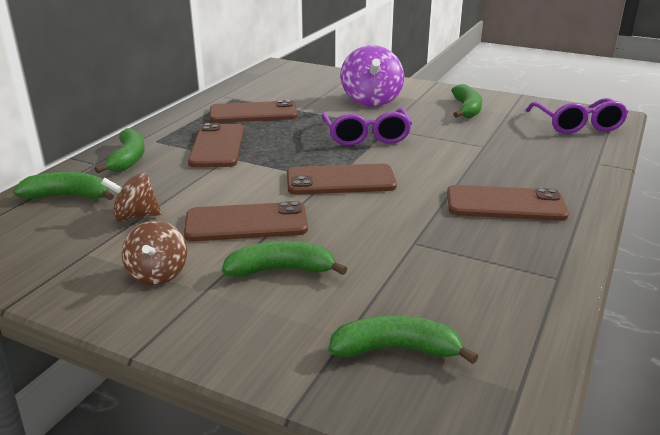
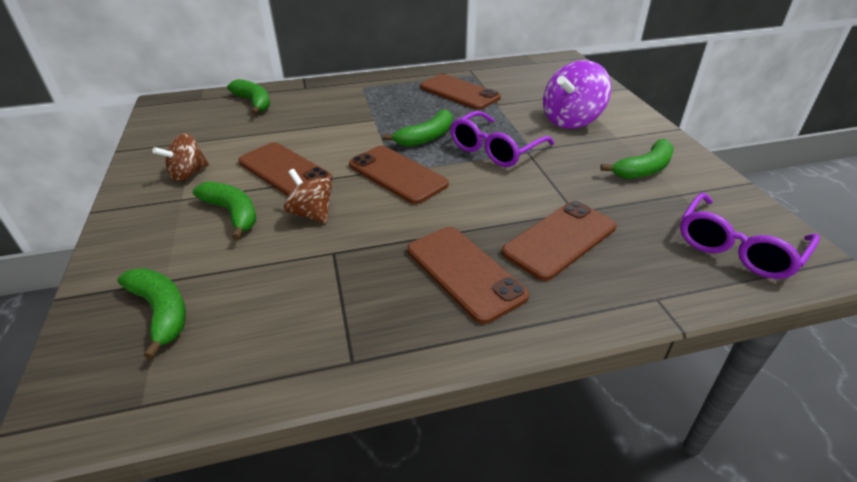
camera: 50 degrees right, 10 degrees up
green banana [95,128,145,173] -> green banana moved to [383,109,453,147]
brown spinning top [101,173,162,222] -> brown spinning top moved to [284,169,332,223]
brown phone [188,123,244,167] -> brown phone moved to [502,201,617,281]

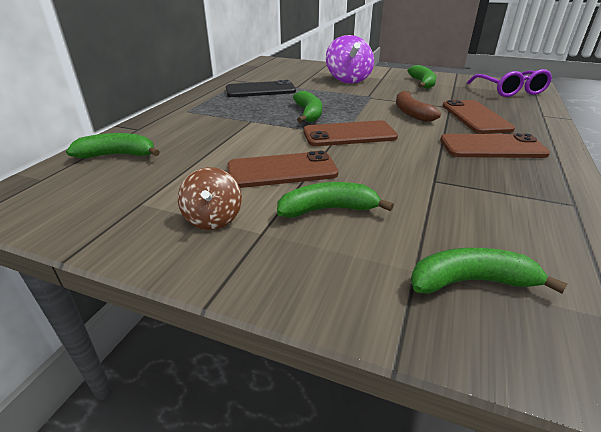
camera: 55 degrees left, 5 degrees down
brown spinning top [284,169,332,223] -> none
brown phone [420,74,501,110] -> black phone [226,80,296,97]
purple glasses [450,111,554,167] -> none
none -> brown banana [396,91,441,122]

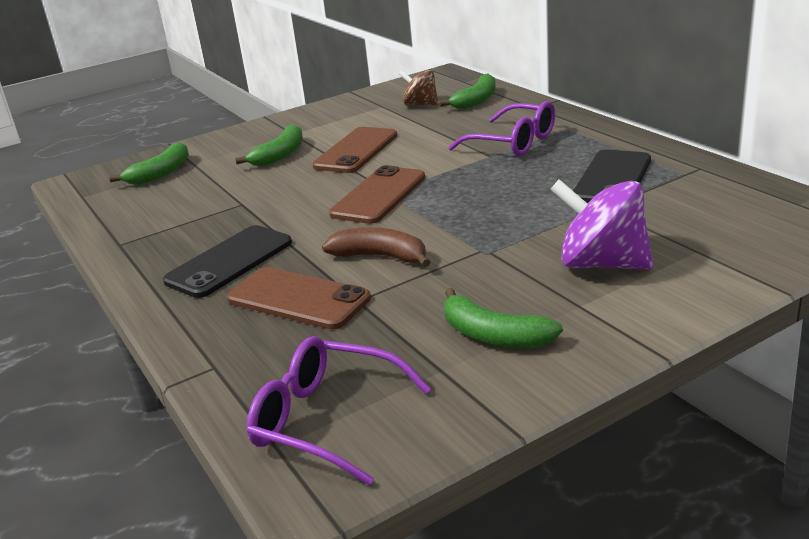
camera: 130 degrees right, 5 degrees down
brown spinning top [178,167,242,230] -> brown spinning top moved to [399,70,439,106]
green banana [293,91,322,123] -> none
brown phone [440,133,550,158] -> black phone [163,225,292,298]
none -> purple glasses [448,101,555,156]

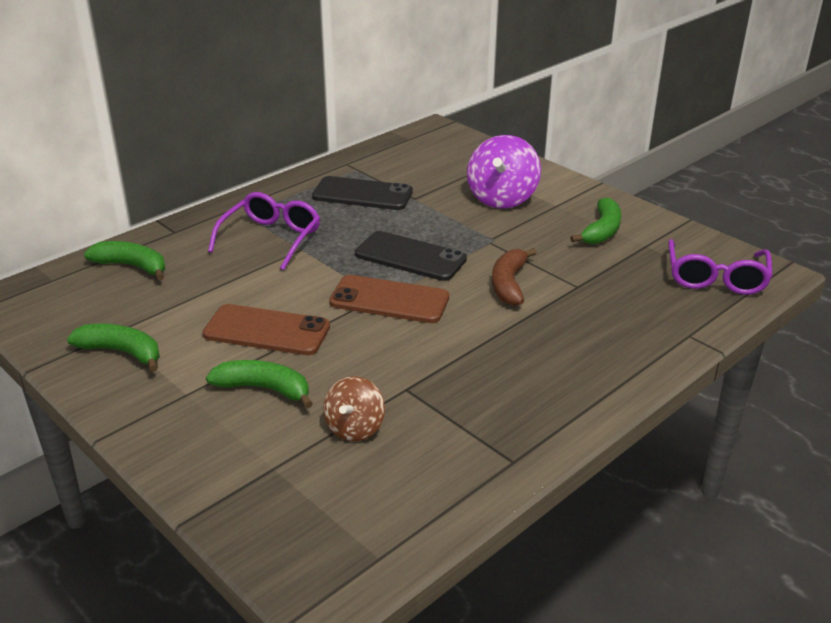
camera: 105 degrees left, 5 degrees up
green banana [109,142,189,185] -> green banana moved to [67,324,160,372]
black phone [163,225,292,298] -> black phone moved to [355,231,467,281]
brown phone [227,267,371,329] -> none
brown spinning top [399,70,439,106] -> brown spinning top moved to [323,376,385,441]

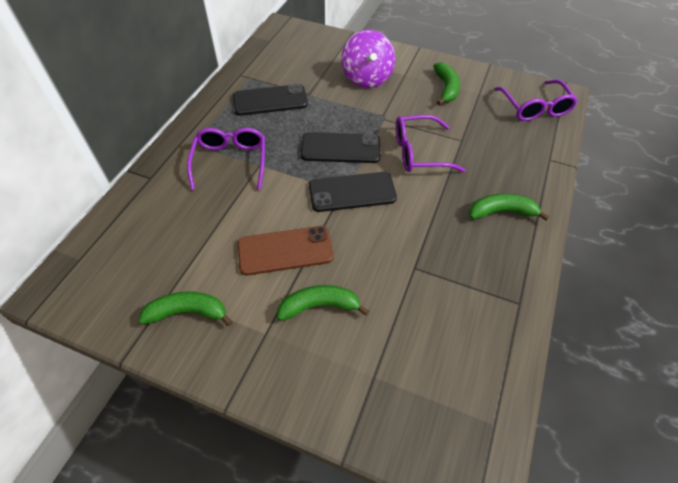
camera: 25 degrees left, 20 degrees up
green banana [84,241,165,280] -> green banana moved to [469,194,550,221]
brown spinning top [323,376,385,441] -> none
brown phone [329,275,449,323] -> black phone [309,172,397,212]
brown banana [492,248,537,306] -> purple glasses [396,115,466,172]

